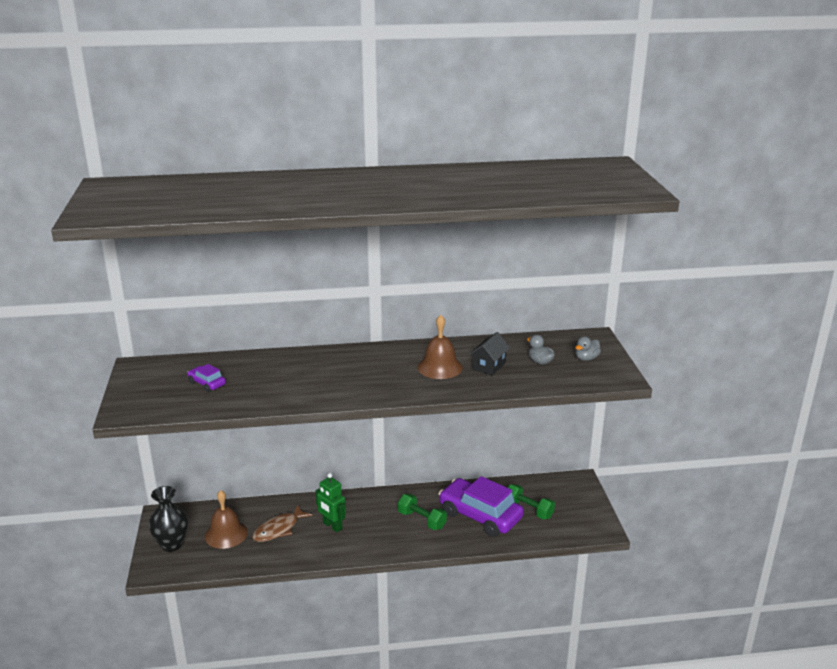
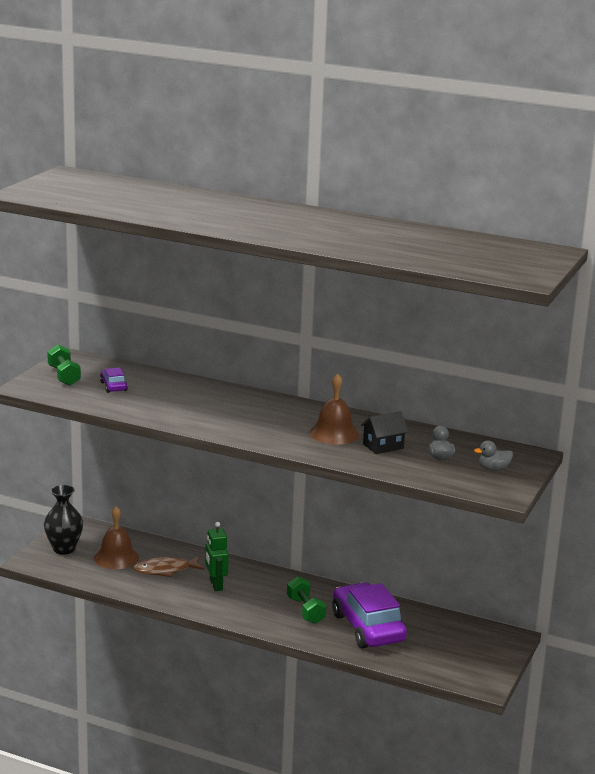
camera: 30 degrees right, 5 degrees down
green dumbbell [508,484,555,520] -> green dumbbell moved to [47,344,81,386]

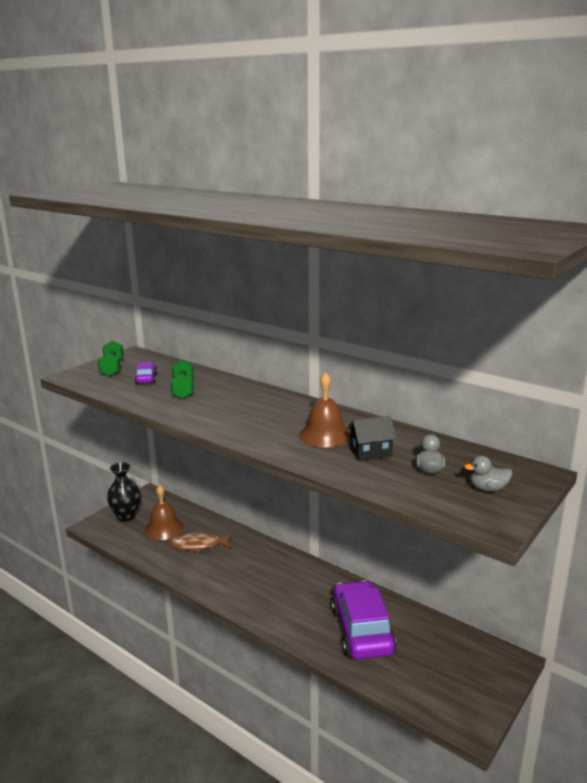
camera: 15 degrees right, 0 degrees up
green robot [205,522,229,591] -> none
green dumbbell [287,576,326,624] -> green dumbbell moved to [171,359,194,399]

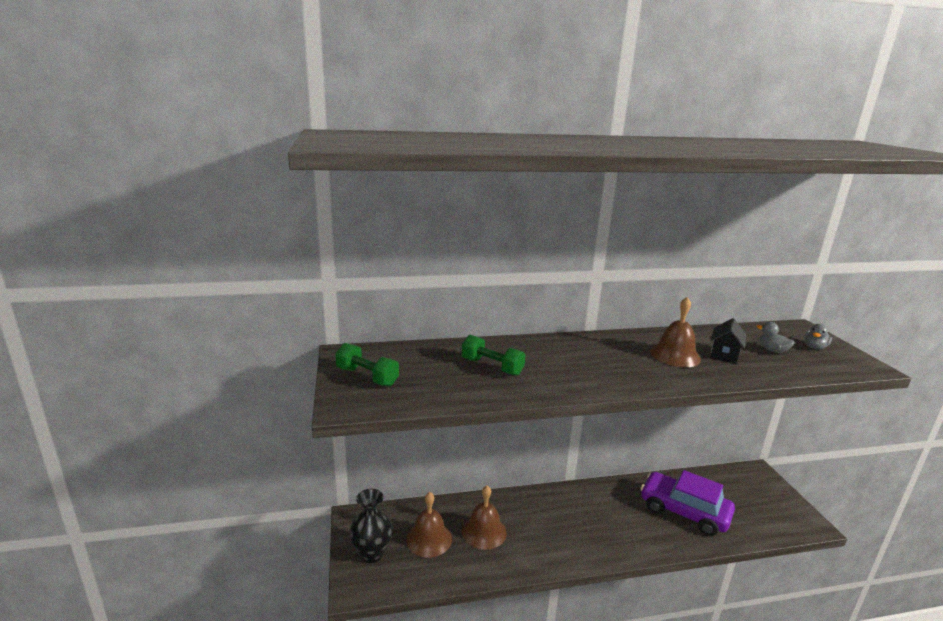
camera: 50 degrees left, 0 degrees up
purple car [135,362,158,384] -> none
brown fish [170,533,232,553] -> brown bell [462,485,507,550]

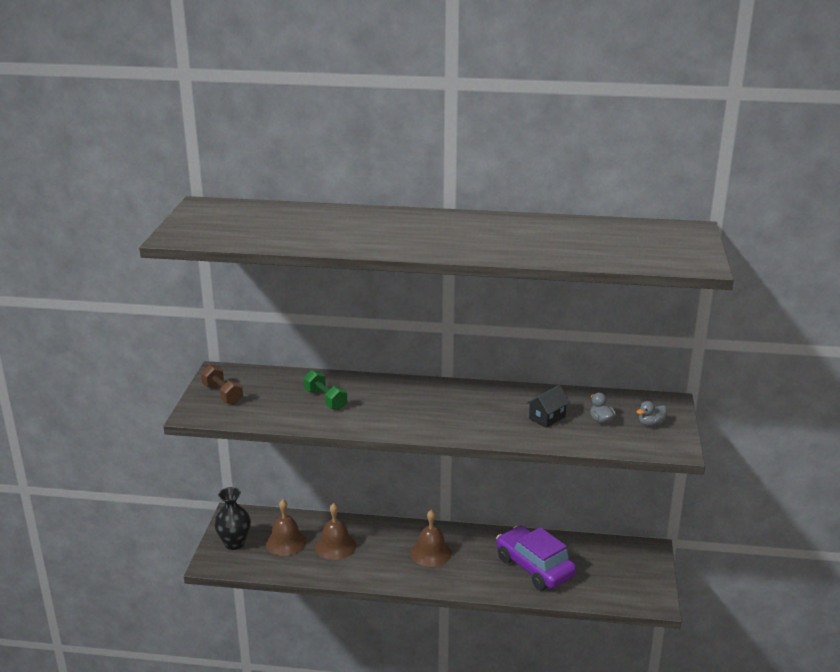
camera: 20 degrees right, 5 degrees up
green dumbbell [335,343,399,386] -> brown dumbbell [201,365,243,404]
brown bell [650,297,701,368] -> brown bell moved to [410,510,452,567]

